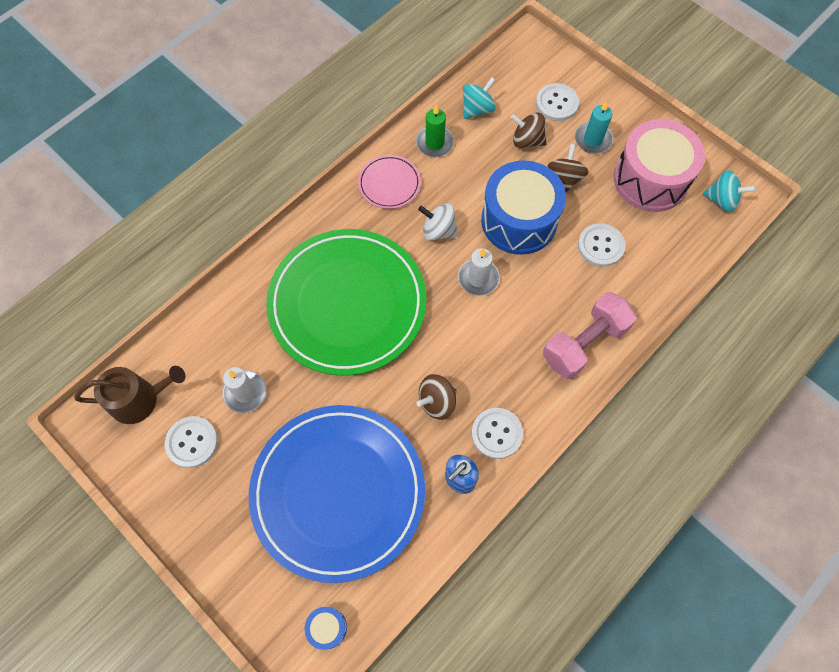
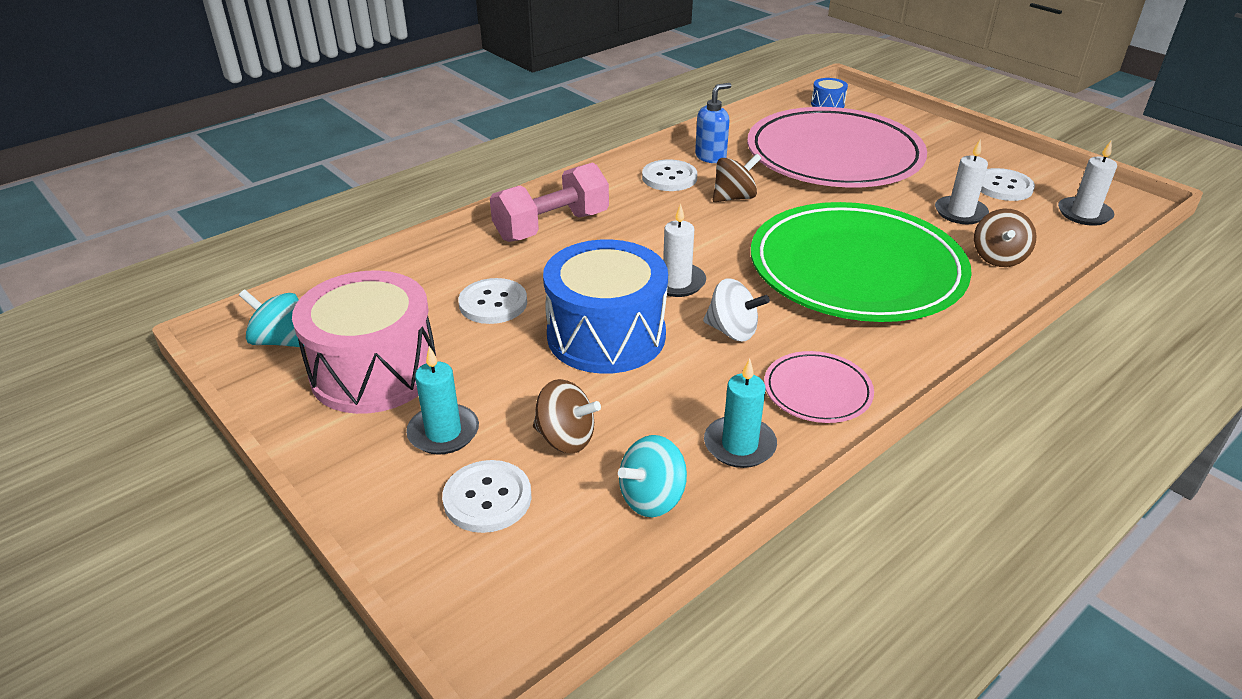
camera: 175 degrees left, 30 degrees down
brown watering can [74,366,185,424] -> white candle [1058,141,1117,226]
blue plate [249,405,425,583] -> pink plate [747,107,927,188]
green candle [416,105,454,157] -> turquoise candle [704,358,777,468]
brown spinning top [548,144,589,192] -> brown spinning top moved to [974,209,1036,267]

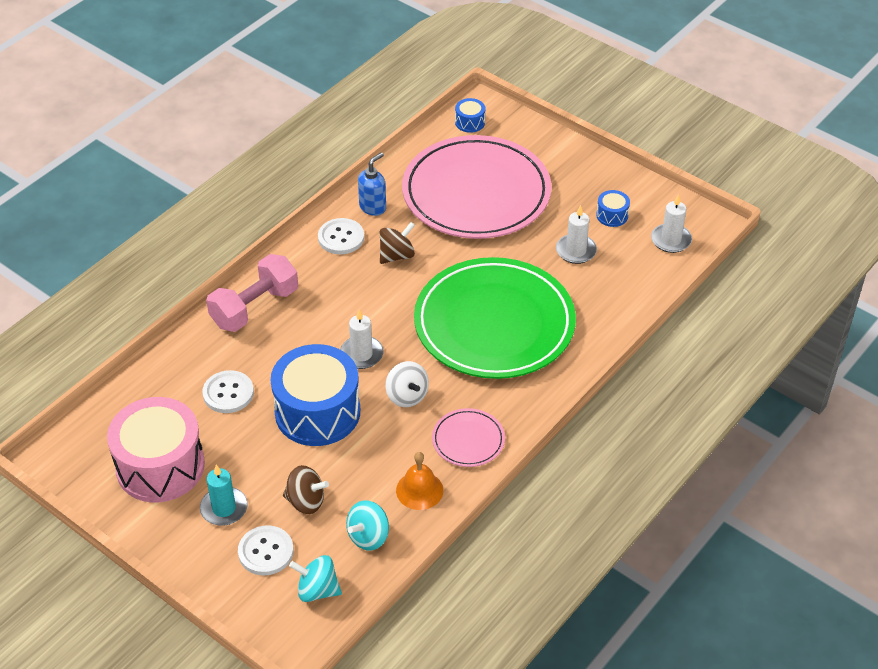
camera: 10 degrees left, 10 degrees up
turquoise spinning top [239,289,304,347] -> turquoise spinning top moved to [289,555,342,602]
white spinning top [703,279,770,341] -> white spinning top turned 45 degrees clockwise [386,361,429,407]
turquoise candle [704,358,777,468] -> orange bell [396,452,443,510]
brown spinning top [974,209,1036,267] -> none
white button [981,168,1035,201] -> blue drum [596,190,630,227]

